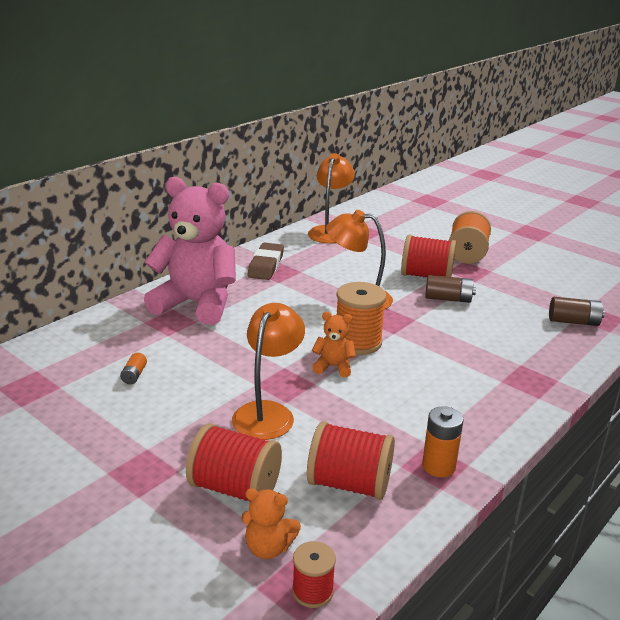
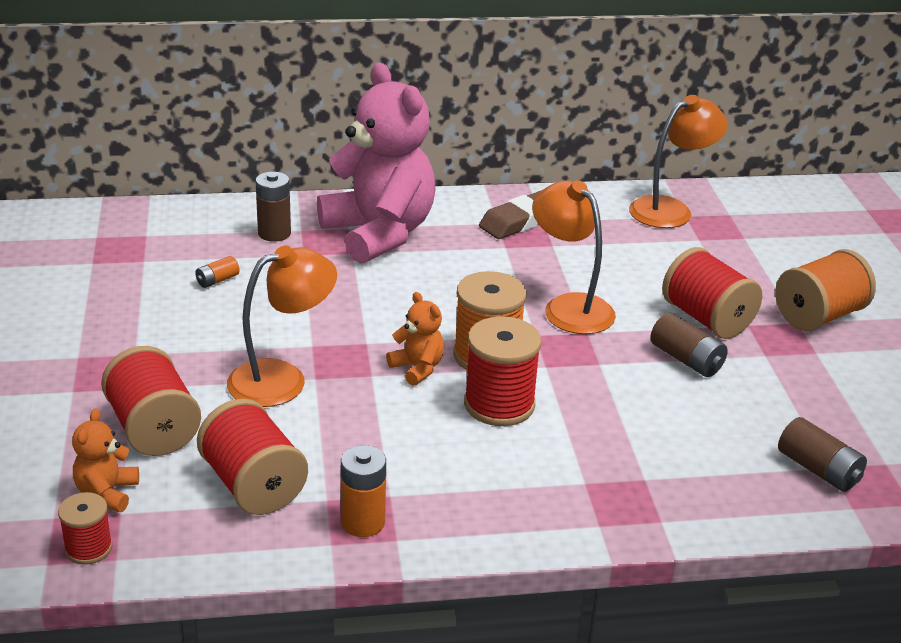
camera: 40 degrees right, 5 degrees up
orange teddy bear [241,488,301,559] -> orange teddy bear turned 45 degrees clockwise [72,408,139,512]
none -> brown battery [256,172,291,242]
none -> red spool [464,316,542,426]

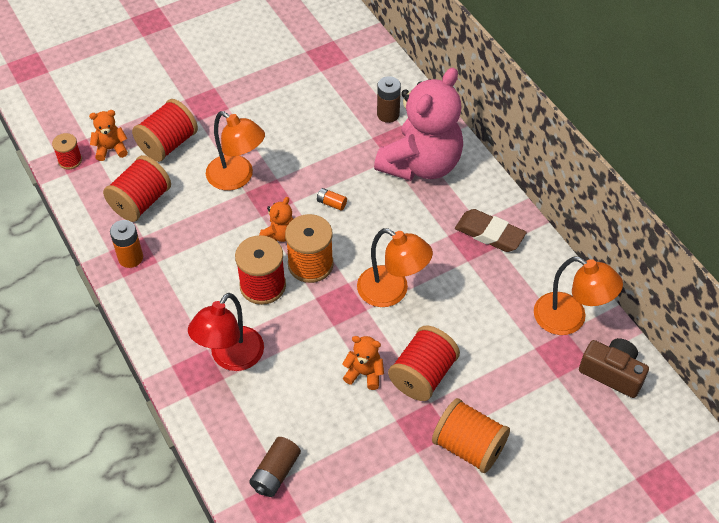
camera: 70 degrees right, 20 degrees up
orange battery [195,256,240,288] -> orange battery moved to [317,188,347,211]
orange lamp [532,180,616,334] -> orange lamp turned 90 degrees clockwise [357,228,433,307]
brown battery [651,313,728,377] -> orange teddy bear [342,336,384,390]
none -> red lamp [188,293,264,371]
none -> brown camera [579,338,649,398]

